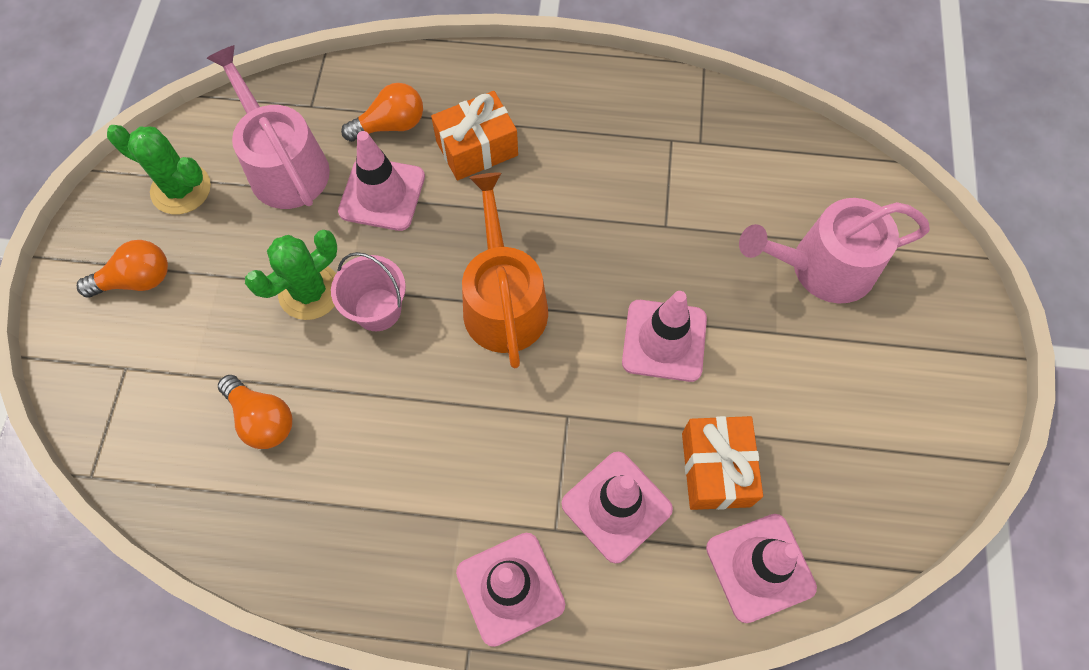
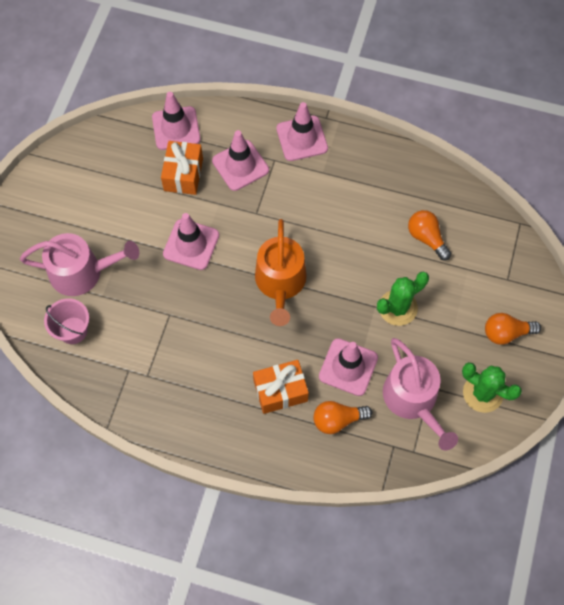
camera: 170 degrees left, 0 degrees up
pink bucket [331,252,406,331] -> pink bucket moved to [44,298,89,344]

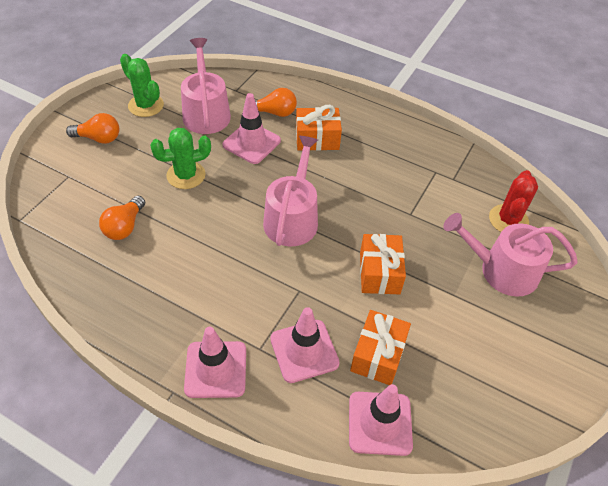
camera: 170 degrees left, 15 degrees down
pink bucket [44,298,89,344] -> red cactus [489,170,538,232]
pink traffic cone [163,213,219,270] -> orange gift [360,234,406,294]
orange watering can [255,219,307,326] -> pink watering can [263,136,318,246]
orange light bulb [408,210,451,260] -> orange light bulb turned 45 degrees clockwise [99,196,145,240]

